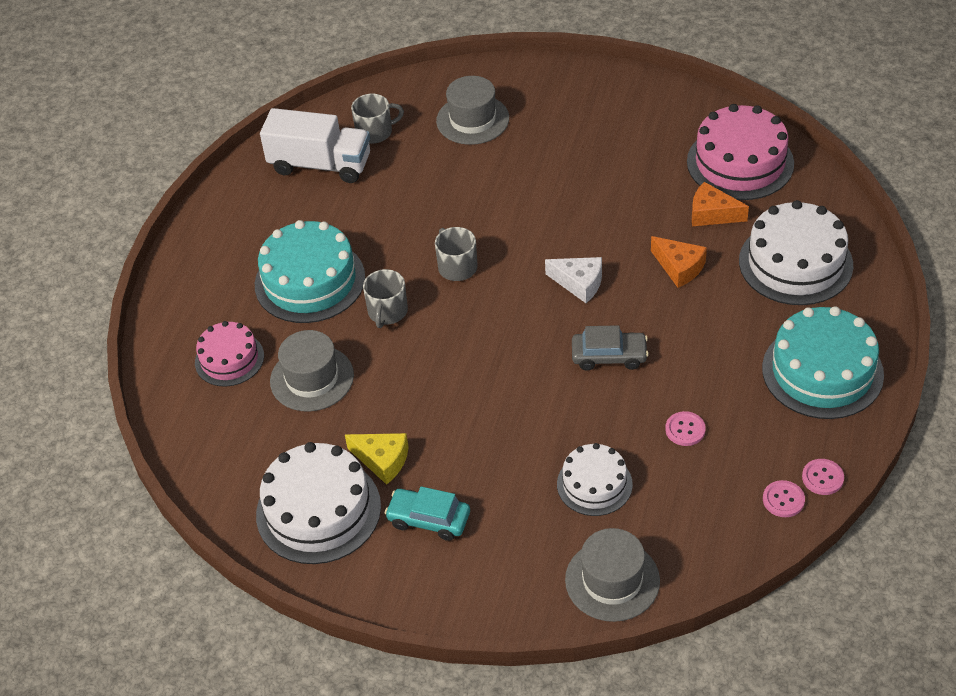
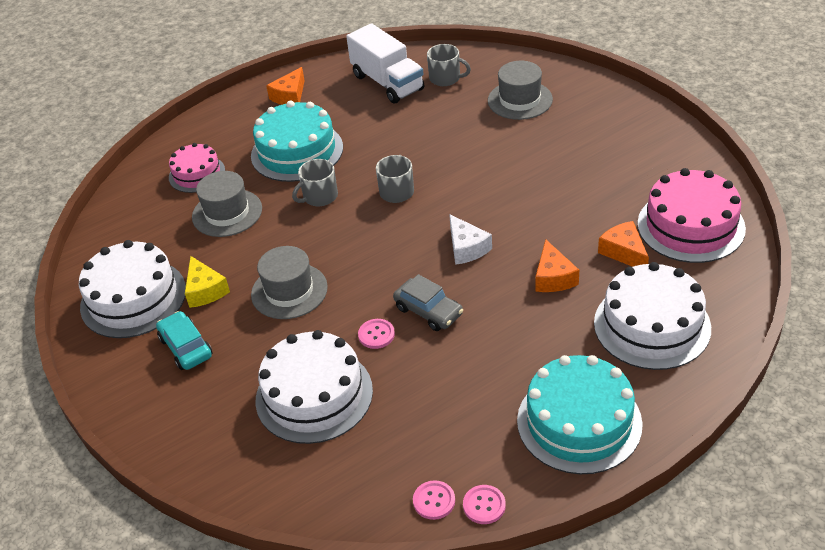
camera: 40 degrees right, 5 degrees down
white cake [557,443,633,516] -> white cake [256,330,373,444], size x1.66
grey hat [565,528,660,622] -> grey hat moved to [251,246,328,319]
pink button [665,411,706,446] -> pink button moved to [358,319,395,349]
none -> orange cheese [266,67,305,105]

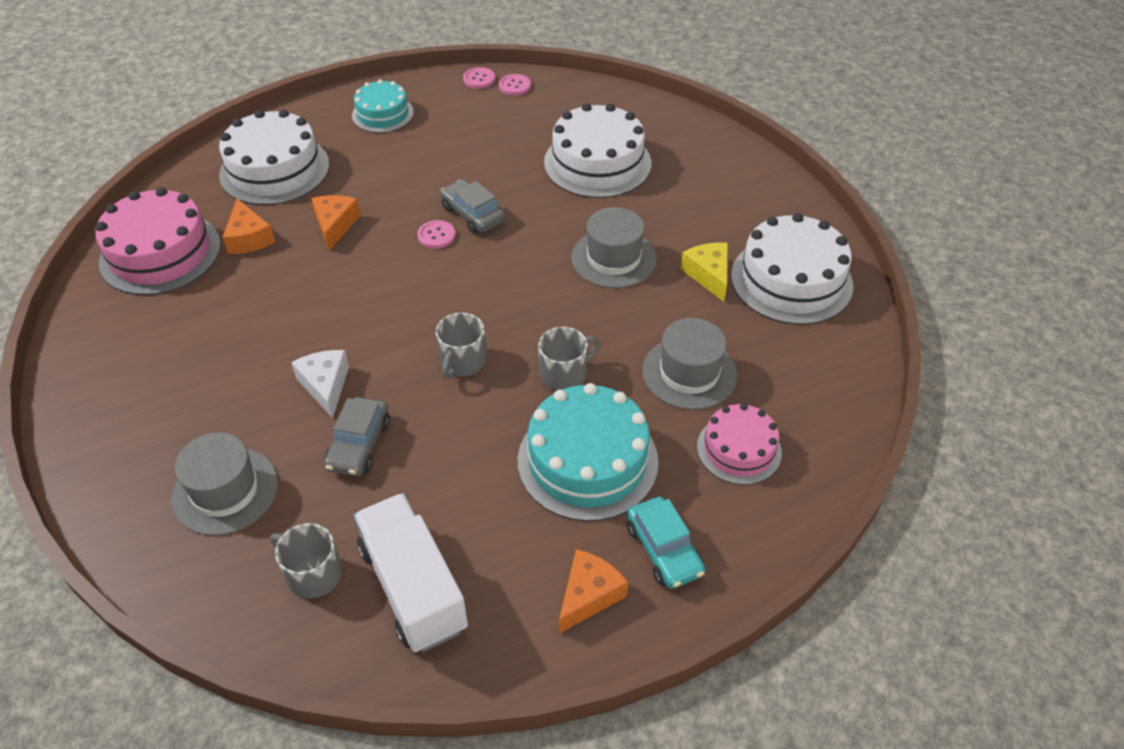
camera: 175 degrees left, 5 degrees up
turquoise car [156,311,213,370] -> turquoise car moved to [627,497,705,589]
pink button [358,319,395,349] -> pink button moved to [417,220,455,249]
white cheese [449,214,492,265] -> white cheese moved to [291,350,349,418]
turquoise cake [517,355,643,474] -> turquoise cake [352,79,414,133], size x0.60
none -> grey car [324,397,390,476]

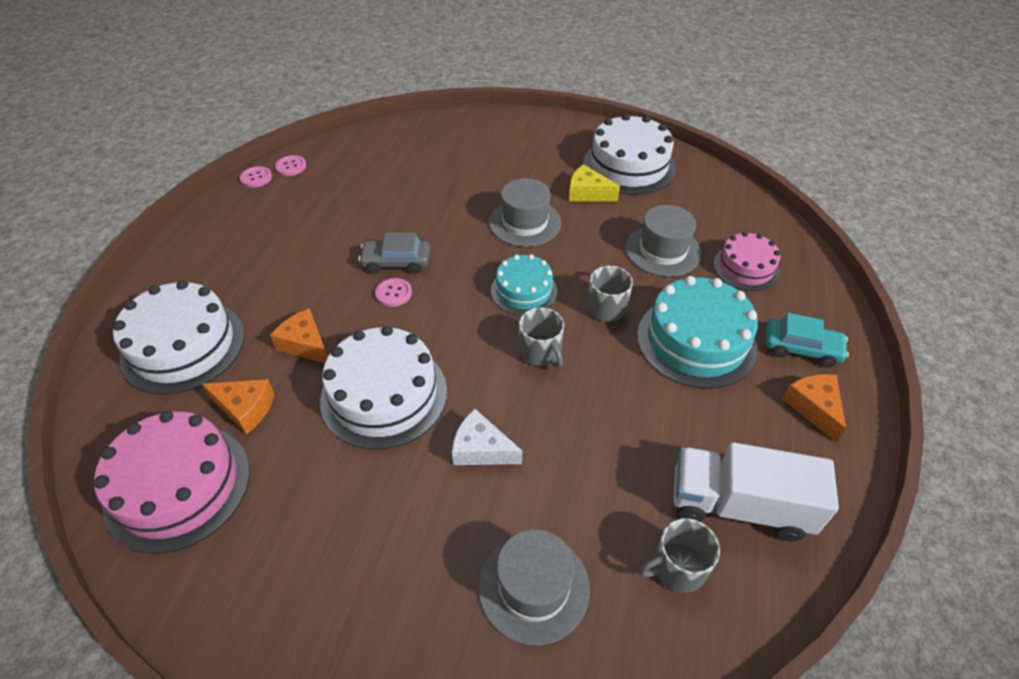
camera: 50 degrees left, 0 degrees up
grey car [324,397,390,476] -> none
turquoise cake [352,79,414,133] -> turquoise cake moved to [491,254,557,315]
white cake [544,103,652,198] -> white cake moved to [320,326,447,450]

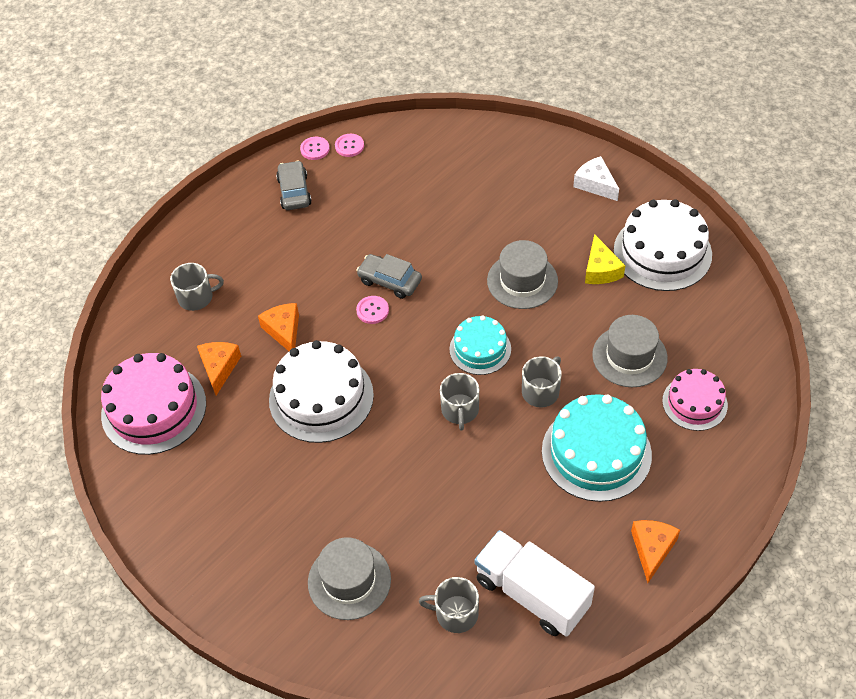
camera: 30 degrees right, 5 degrees up
white cake [113,280,245,395] -> grey mug [170,263,224,311]
orange cheese [202,379,275,435] -> orange cheese turned 135 degrees counterclockwise [197,342,241,396]
white cheese [452,409,522,465] -> white cheese moved to [573,156,619,201]
yellow cheese [569,164,620,201] -> yellow cheese turned 150 degrees counterclockwise [585,234,626,284]
turquoise car [766,313,849,367] -> none
none -> grey car [276,160,312,210]

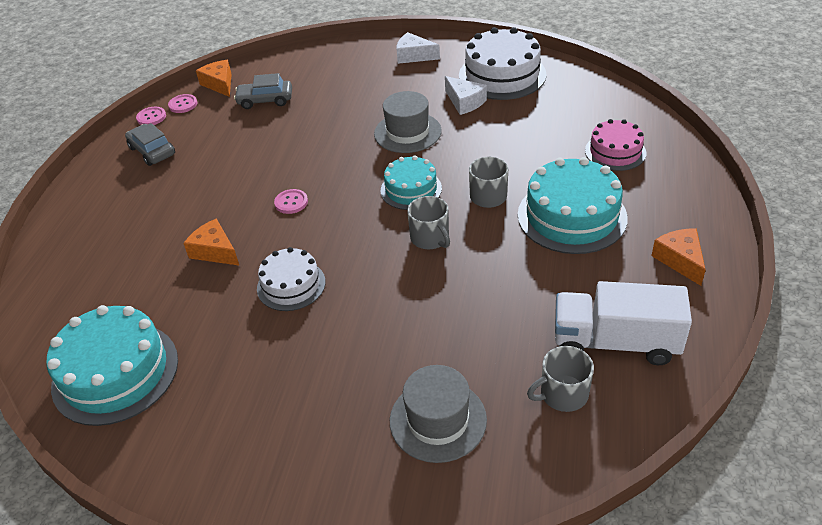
camera: 30 degrees left, 10 degrees down
pink cake [101,353,206,455] -> turquoise cake [46,305,178,426]
grey mug [170,263,224,311] -> none
orange cheese [197,342,241,396] -> orange cheese moved to [196,60,232,97]
white cake [269,340,374,443] -> white cake [257,247,325,311], size x0.60
grey car [356,254,422,299] -> grey car moved to [234,73,292,109]
yellow cheese [585,234,626,284] -> white cheese [445,76,487,115]
grey hat [592,315,668,387] -> none

